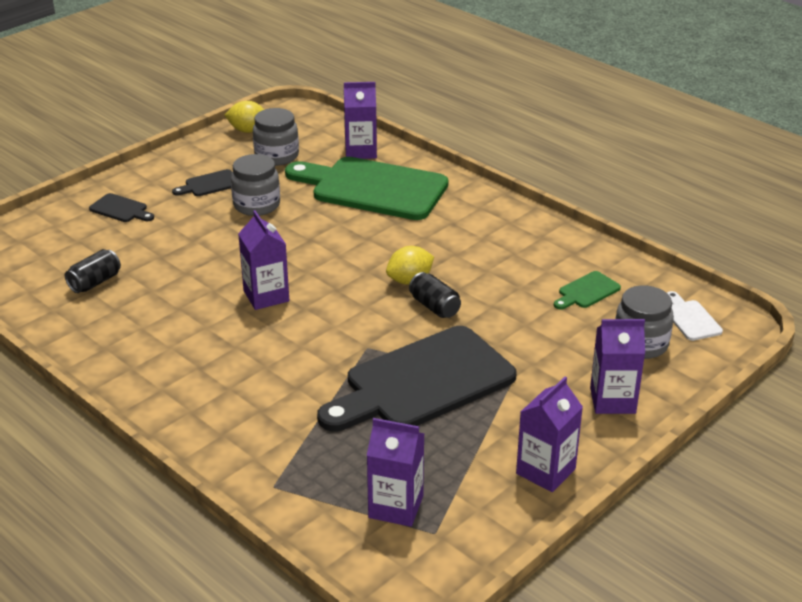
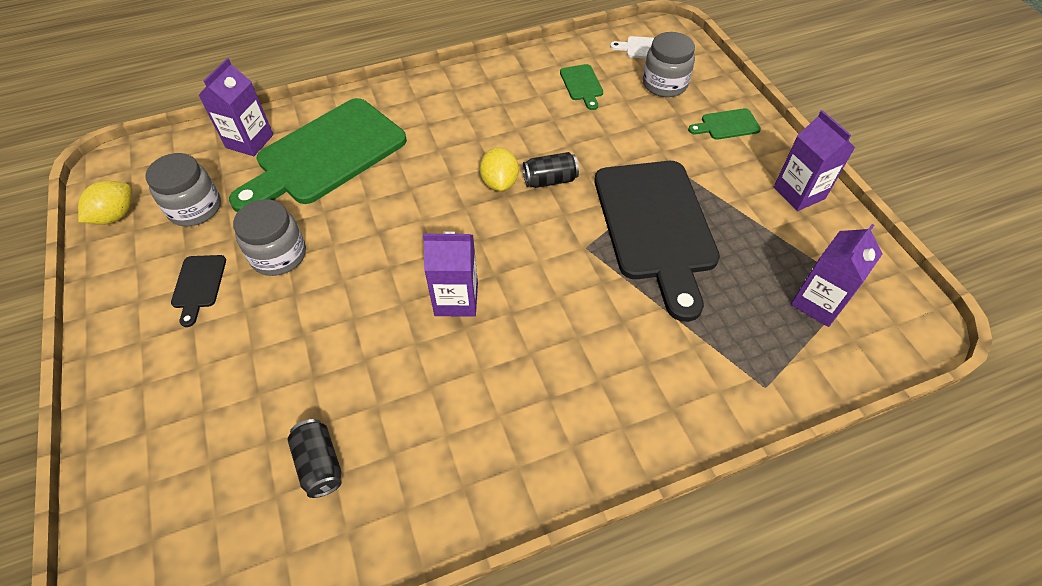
camera: 65 degrees left, 20 degrees up
black cutting board [89,193,154,222] -> none
purple carton [590,319,645,414] -> green cutting board [688,108,761,140]

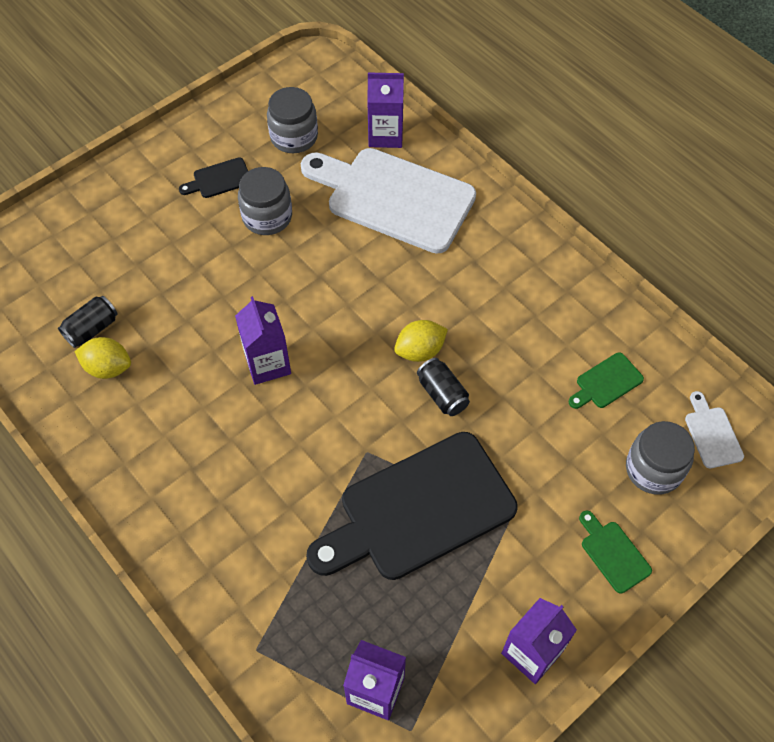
camera: 70 degrees right, 5 degrees up
yellow lemon [78,181,132,225] -> yellow lemon moved to [74,337,131,379]
green cutting board [229,98,407,212] -> white cutting board [301,148,476,254]

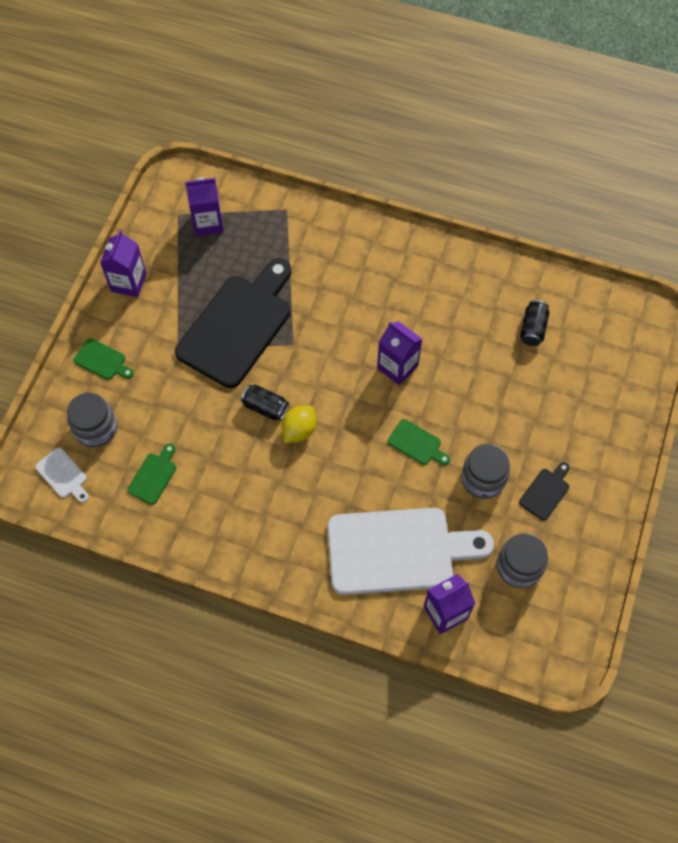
camera: 150 degrees right, 5 degrees up
yellow lemon [74,337,131,379] -> none
none -> green cutting board [388,419,450,465]

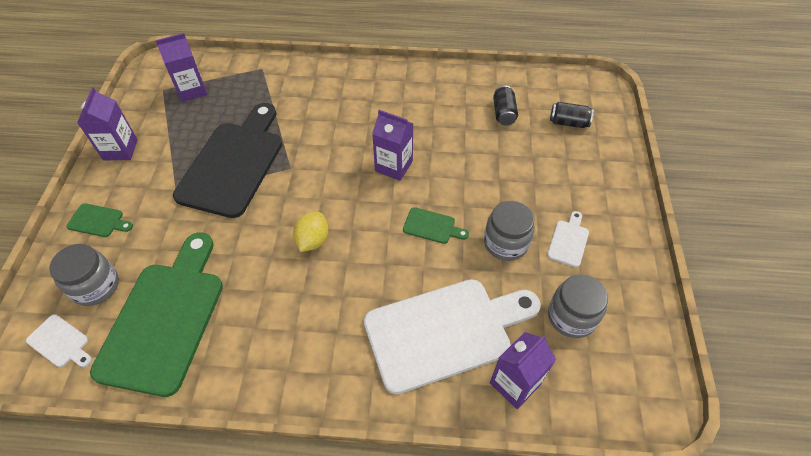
camera: 15 degrees left, 10 degrees down
green cutting board [127,443,176,504] -> green cutting board [90,233,223,397], size x2.45
black can [241,384,289,421] -> black can moved to [550,102,594,128]
black cutting board [519,462,570,520] -> white cutting board [547,211,589,267]

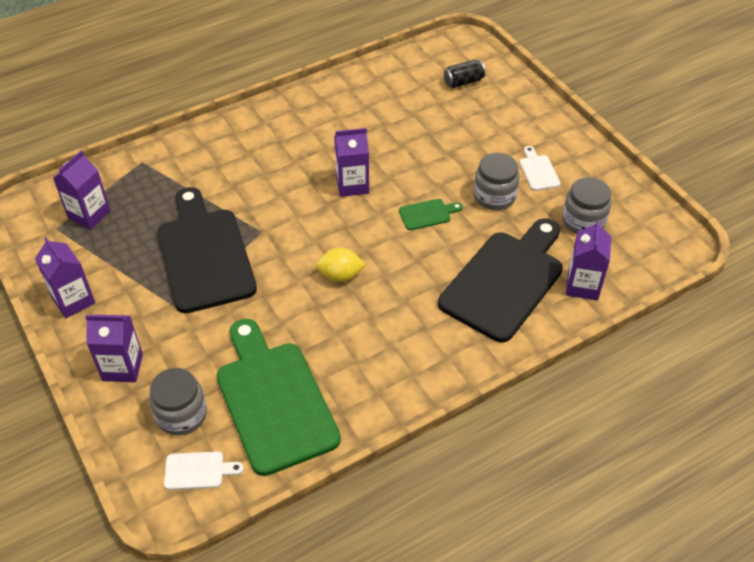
camera: 35 degrees left, 5 degrees down
green cutting board [66,203,133,237] -> purple carton [85,314,143,382]
yellow lemon [293,212,329,252] -> yellow lemon turned 75 degrees counterclockwise [316,248,366,282]
white cutting board [364,279,541,394] -> black cutting board [438,219,563,342]
black can [493,86,518,126] -> none

